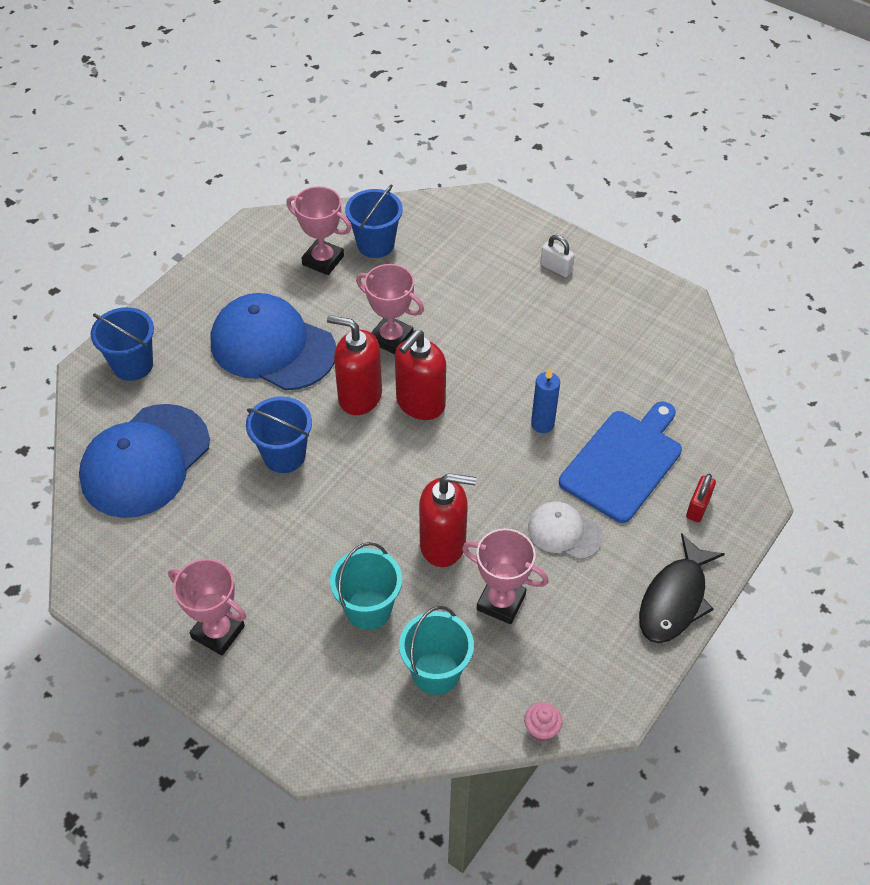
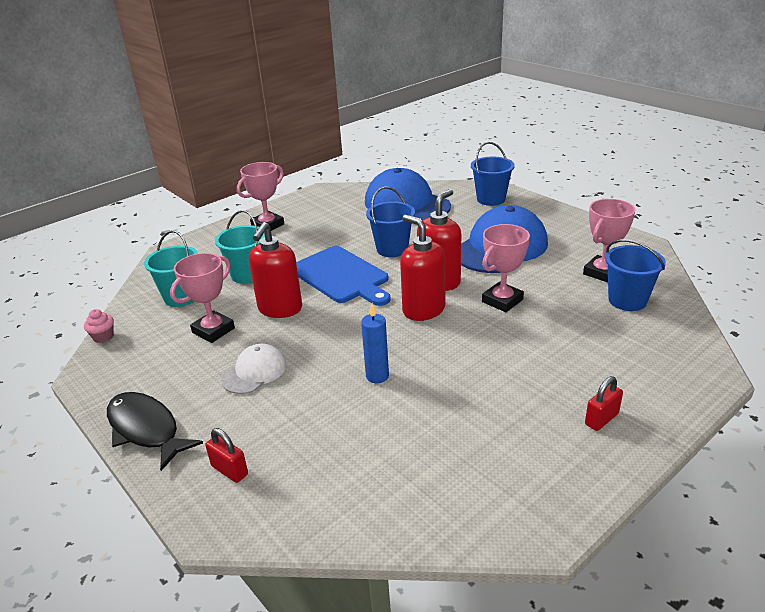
camera: 105 degrees right, 20 degrees down
white padlock [540,235,575,277] -> red padlock [585,376,623,431]
blue cutting board [559,402,682,523] -> blue cutting board moved to [296,246,391,306]

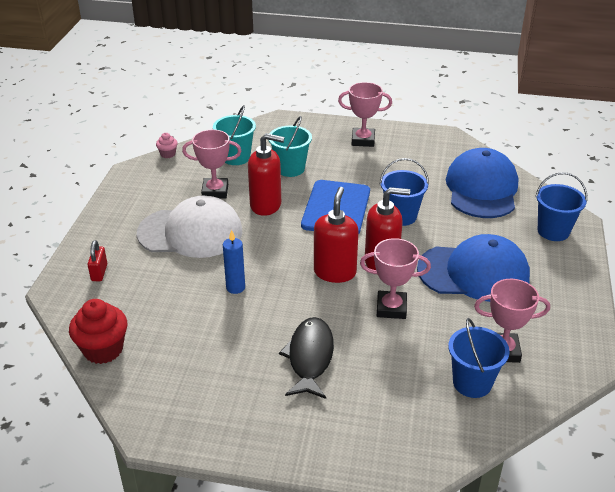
camera: 50 degrees right, 5 degrees up
black fish [107,392,203,471] -> black fish moved to [279,317,334,399]
white cap [221,344,286,394] -> white cap [137,196,242,258], size x1.94
red soap dispenser [249,222,302,318] -> red soap dispenser turned 150 degrees counterclockwise [248,133,284,216]
red padlock [585,376,623,431] -> none
none -> red cupcake [69,299,127,364]

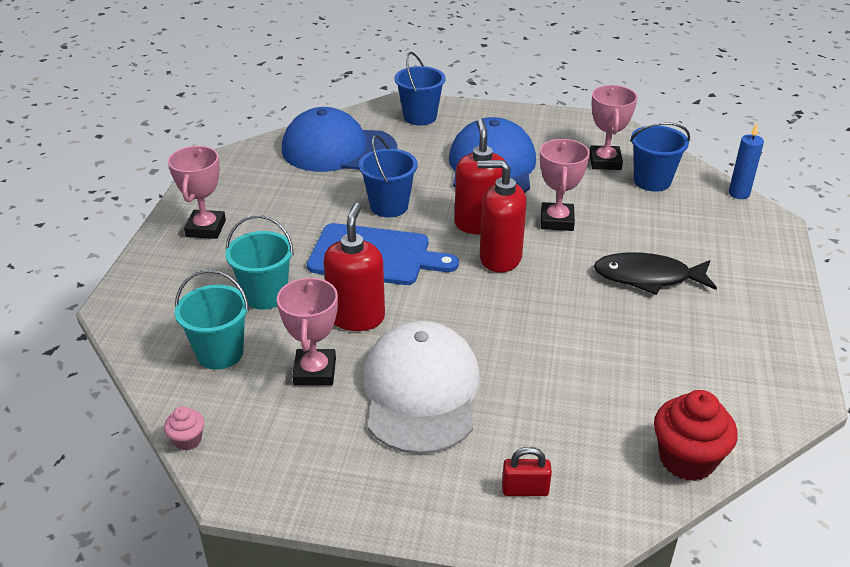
camera: 90 degrees left, 0 degrees up
blue candle [223,230,245,294] -> blue candle moved to [729,123,764,199]

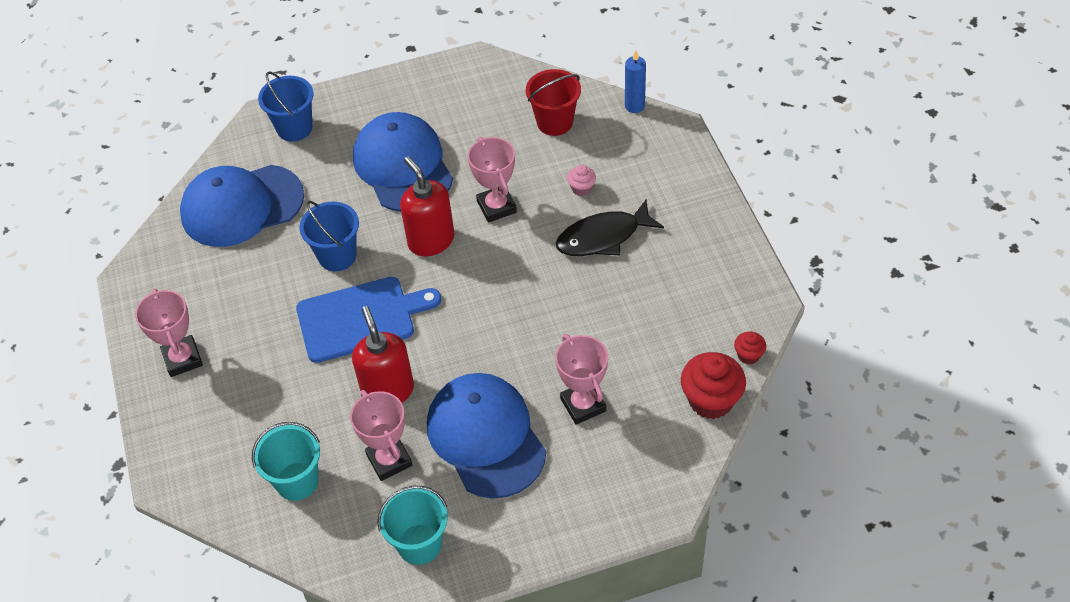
camera: 25 degrees left, 15 degrees up
pink cupcake [164,406,204,451] -> pink cupcake moved to [567,165,596,196]
turquoise bucket [225,215,294,309] -> turquoise bucket moved to [377,486,448,565]
white cap [363,321,480,454] -> blue cap [427,373,546,498]
red soap dispenser [477,160,527,273] -> none
red padlock [502,447,552,496] -> none
pink trophy [590,85,637,170] -> pink trophy moved to [555,334,608,425]
blue bucket [630,122,690,192] -> red bucket [526,69,581,136]
none -> red cupcake [734,332,766,365]

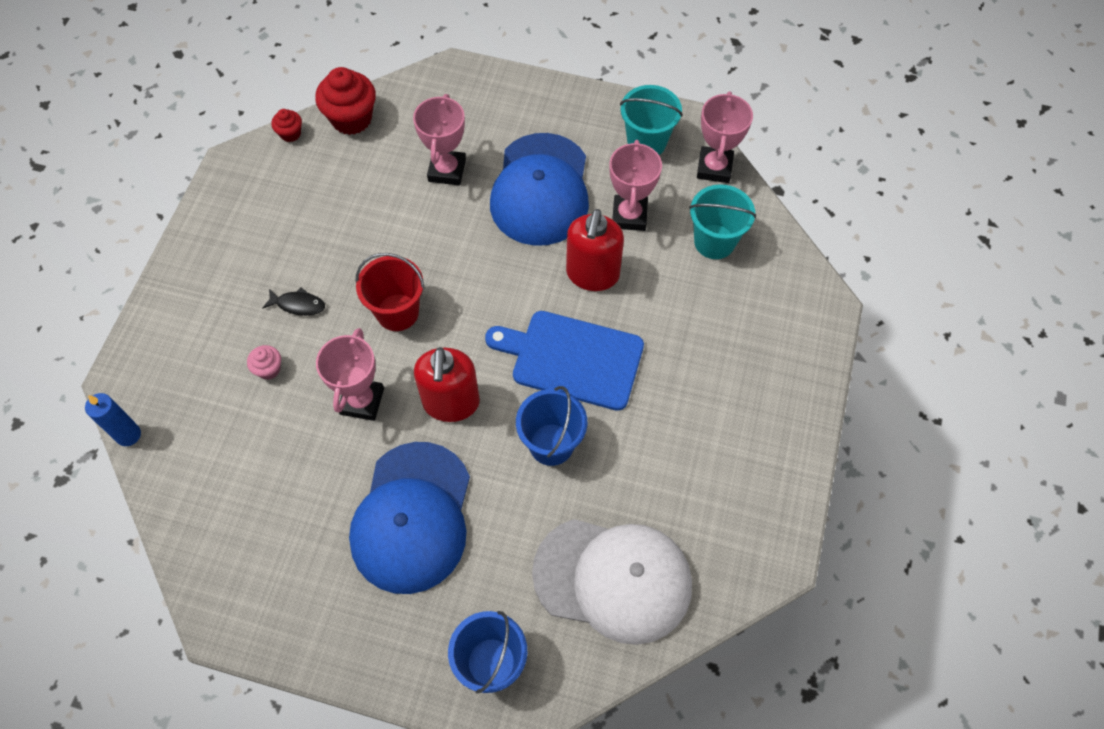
camera: 150 degrees left, 10 degrees up
pink trophy [135,289,203,377] -> pink trophy moved to [697,91,753,183]
blue cap [180,165,304,247] -> white cap [532,519,692,645]
red bucket [526,69,581,136] -> red bucket moved to [356,253,425,331]
black fish [556,200,664,256] -> black fish [263,287,325,316], size x0.52

